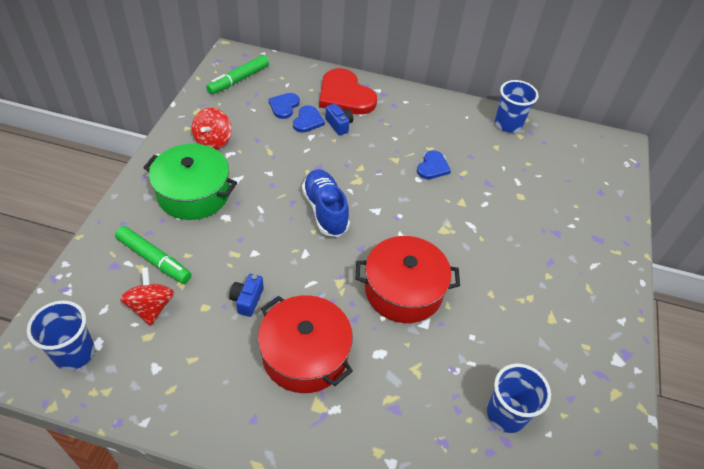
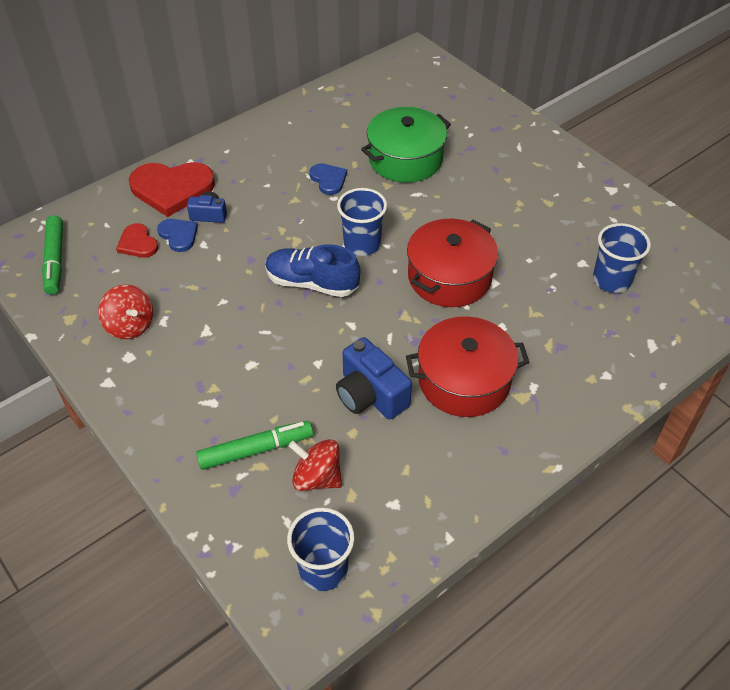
camera: 50 degrees left, 0 degrees up
green pot [143,144,237,220] -> green pot moved to [361,107,451,183]
blue camera [229,274,264,317] -> blue camera [336,337,412,419], size x1.75
blue heart [269,93,300,119] -> red heart [116,223,158,257]
blue cup [495,80,539,133] -> blue cup moved to [337,188,387,256]

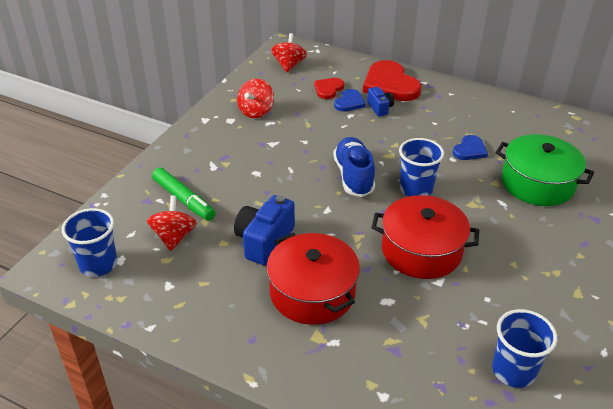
camera: 65 degrees right, 10 degrees down
green marker [42,215,63,295] -> red spinning top [271,33,307,73]

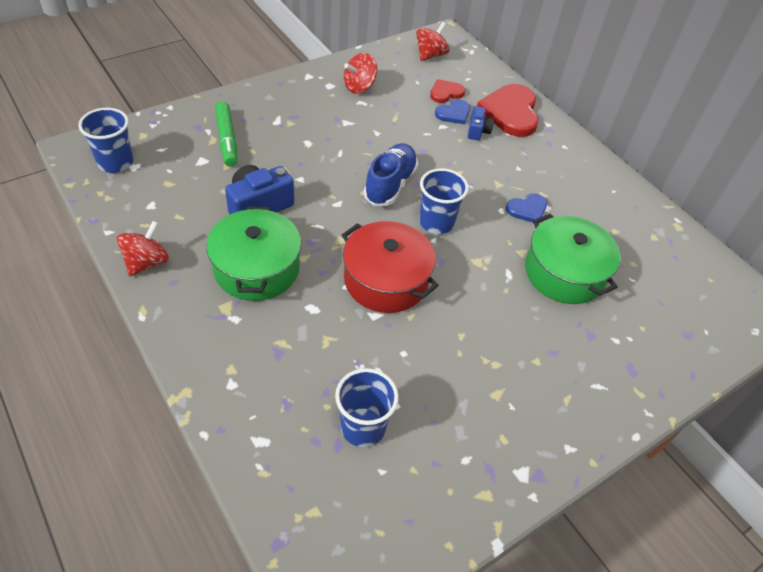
camera: 25 degrees right, 10 degrees up
red spinning top [147,196,197,251] -> red spinning top moved to [116,221,169,276]
red pot [266,232,360,325] -> green pot [206,206,301,301]

